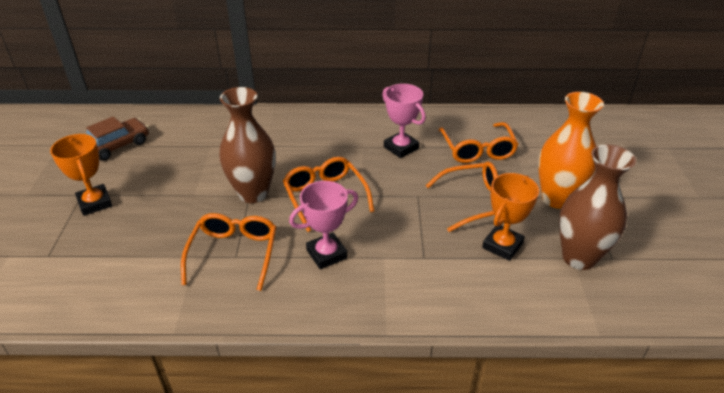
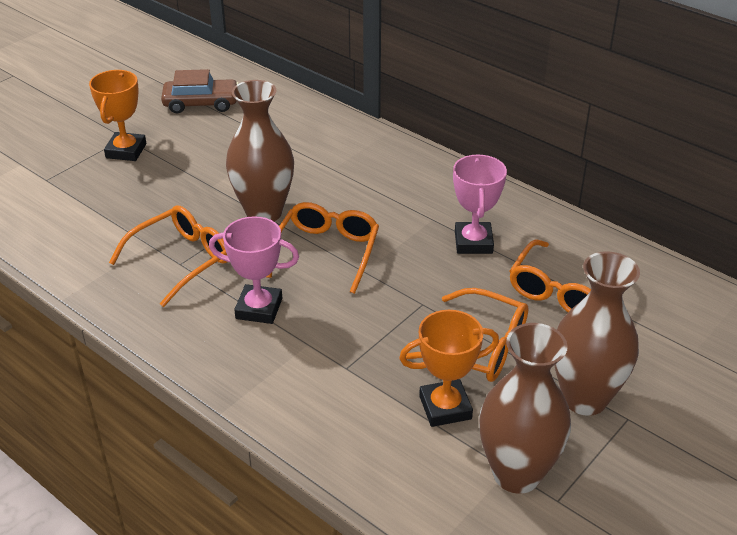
camera: 40 degrees right, 0 degrees up
orange vase [538,92,604,209] -> brown vase [554,251,640,416]

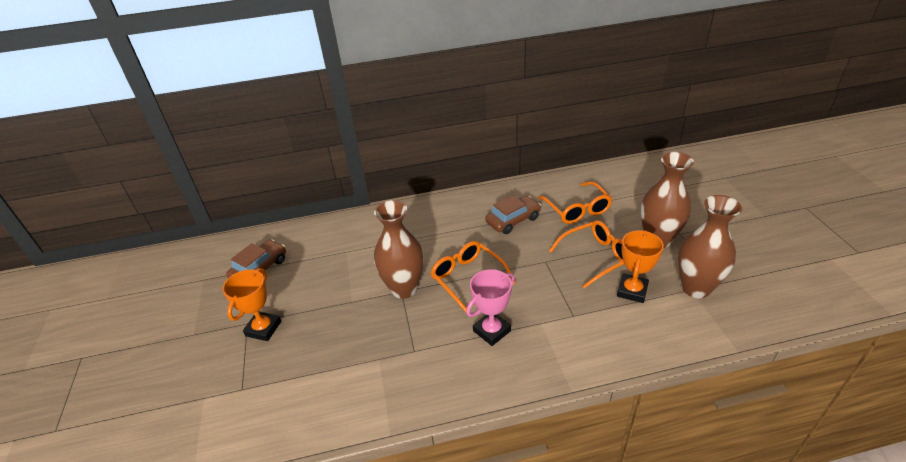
camera: 50 degrees left, 0 degrees up
orange trophy [89,70,146,161] -> orange trophy turned 60 degrees clockwise [223,268,281,341]
orange glasses [109,205,227,307] -> none
pink trophy [453,154,507,254] -> brown car [485,195,541,234]

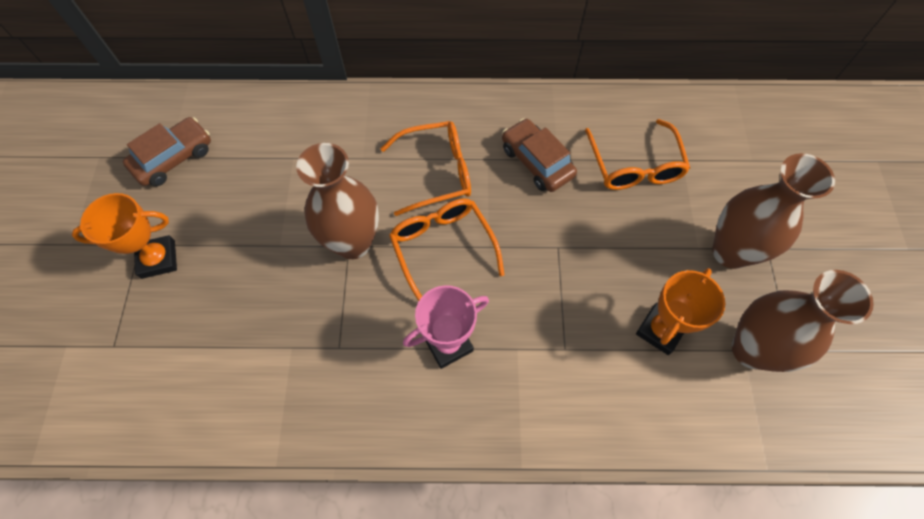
camera: 10 degrees right, 25 degrees up
orange trophy [223,268,281,341] -> orange trophy turned 45 degrees clockwise [72,193,177,279]
brown car [485,195,541,234] -> brown car turned 105 degrees counterclockwise [502,118,577,192]
orange glasses [549,220,624,288] -> orange glasses moved to [380,121,471,216]

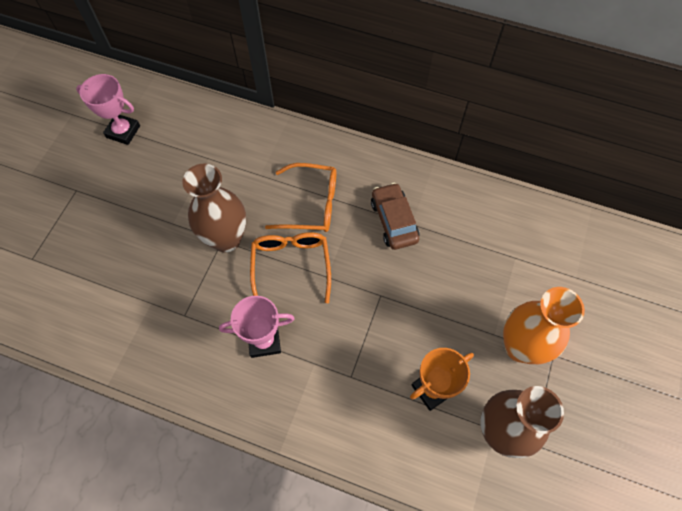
camera: 20 degrees right, 0 degrees up
orange trophy [72,193,177,279] -> none
brown car [123,117,211,186] -> pink trophy [76,74,140,145]
orange glasses [585,119,690,190] -> none
brown vase [712,153,835,269] -> orange vase [503,287,585,364]

